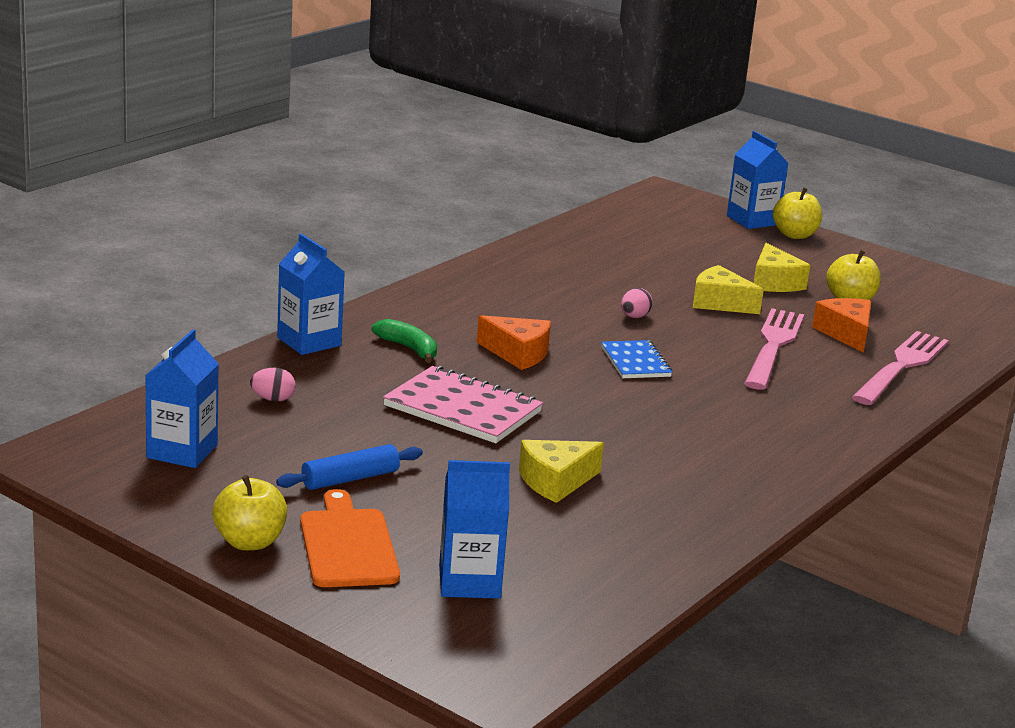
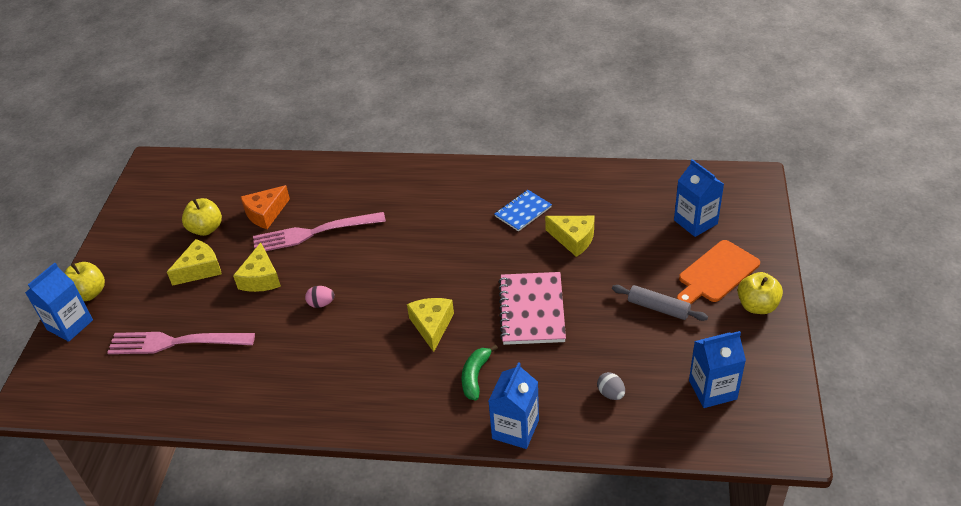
camera: 115 degrees left, 20 degrees up
pink egg [250,368,295,402] -> grey egg [597,372,625,400]
blue rolling pin [276,444,423,490] -> grey rolling pin [612,285,708,321]
orange cheese [477,315,551,370] -> yellow cheese [407,298,454,352]
blue notebook [601,340,672,378] -> blue notebook moved to [495,190,552,232]
pink fork [852,331,949,405] -> pink fork moved to [107,332,255,354]

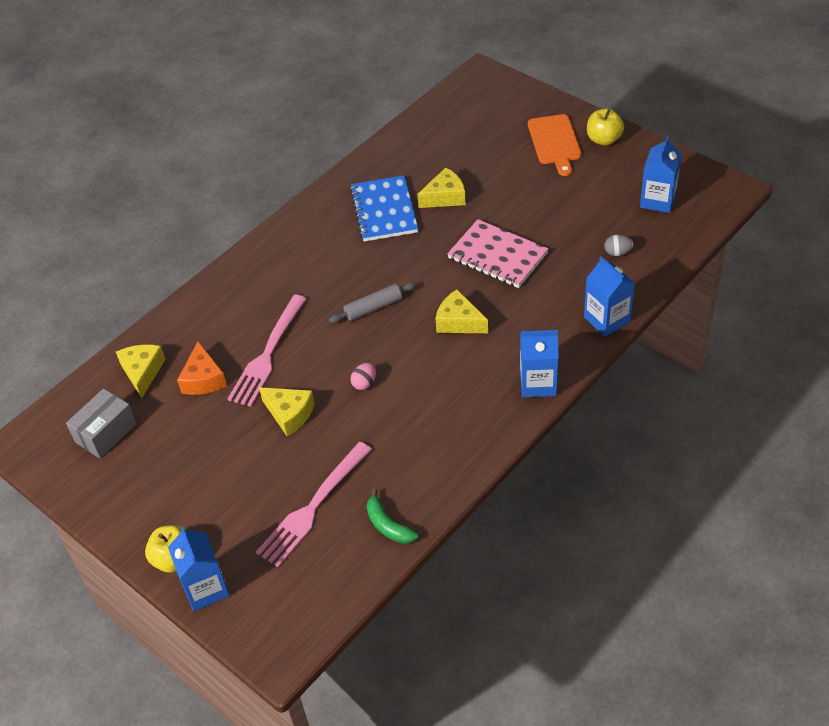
camera: 55 degrees left, 5 degrees up
yellow cheese [167,239,222,286] -> yellow cheese moved to [116,345,165,398]
yellow apple [182,198,222,236] -> none
green banana [461,345,498,400] -> green banana moved to [367,489,418,544]
blue notebook [495,190,552,232] -> blue notebook [350,175,418,242], size x1.65
grey rolling pin [612,285,708,321] -> grey rolling pin moved to [329,282,416,323]
blue carton [674,159,724,237] -> blue carton moved to [520,330,559,397]
none -> grey box [66,388,137,458]

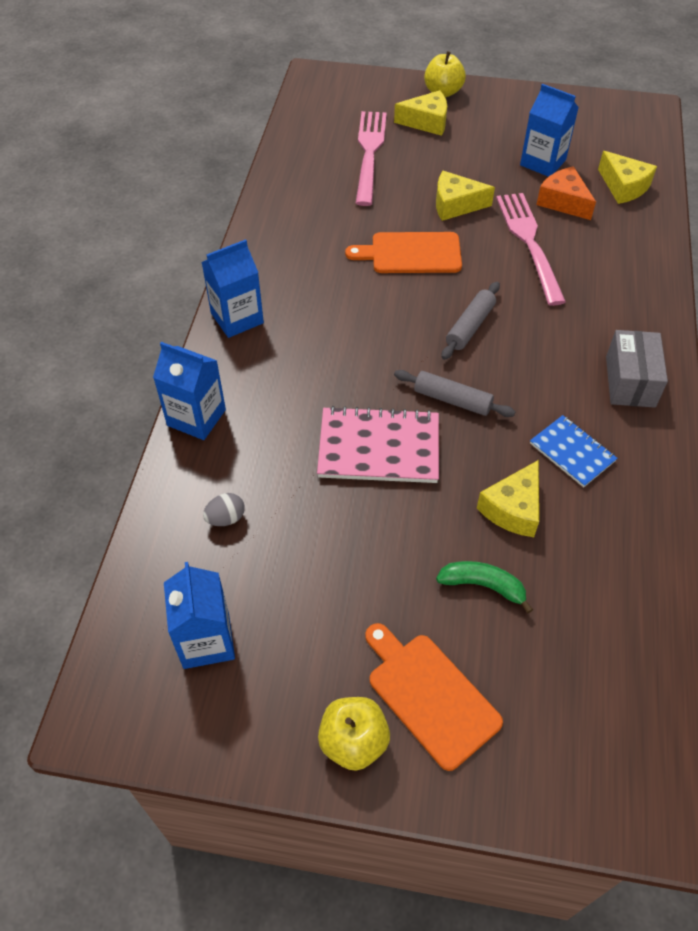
camera: 145 degrees right, 5 degrees up
grey box [66,388,137,458] -> grey box moved to [606,330,668,408]
blue carton [168,527,230,611] -> blue carton moved to [520,84,579,177]
blue notebook [350,175,418,242] -> blue notebook [530,415,617,487], size x0.61
pink egg [350,363,376,390] -> orange cutting board [345,232,462,273]
green banana [367,489,418,544] -> green banana moved to [436,561,533,613]
yellow cheese [436,290,488,333] -> yellow cheese moved to [394,90,447,136]
none -> grey rolling pin [394,370,515,417]

